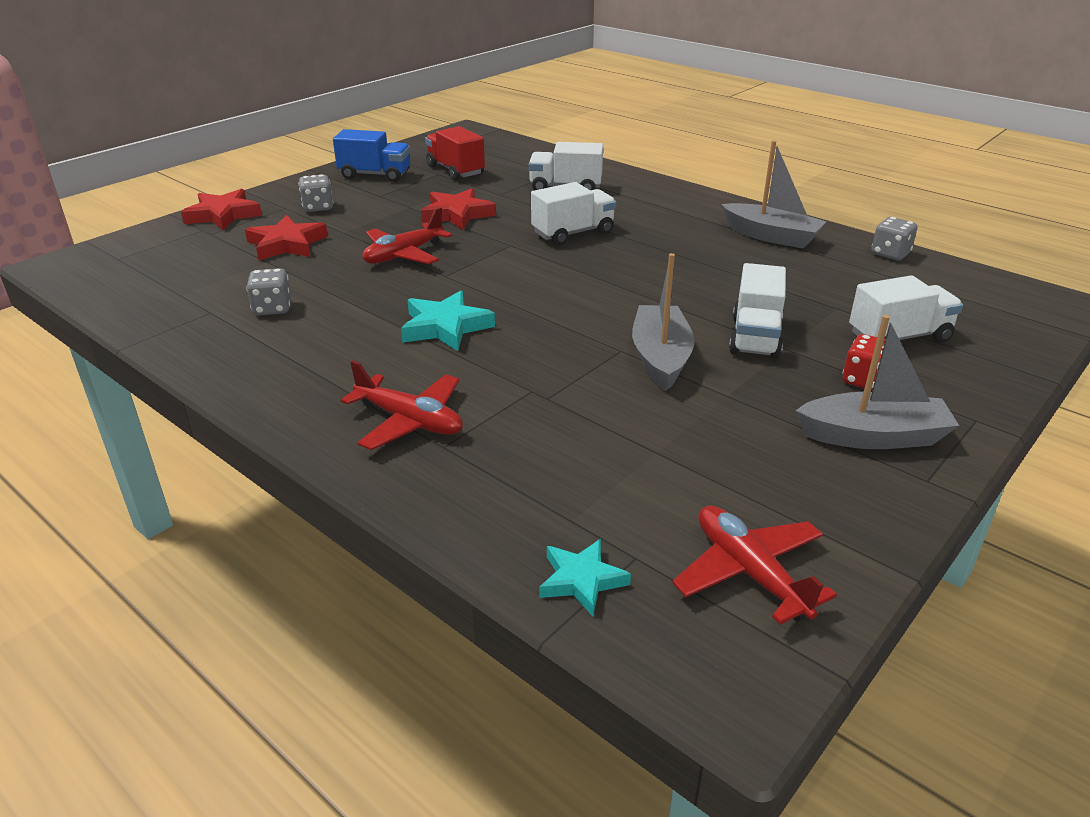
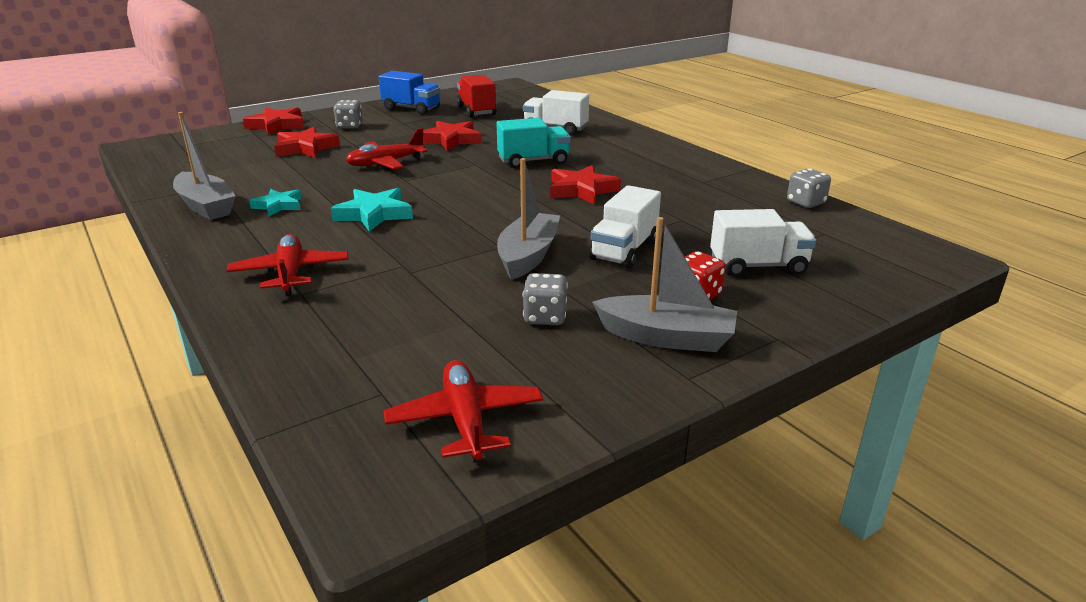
camera: 15 degrees right, 5 degrees down
grey dice [246,268,291,316] -> grey dice moved to [523,273,568,325]
red plane [341,360,463,450] -> red plane turned 150 degrees counterclockwise [227,234,349,296]
white truck [531,182,616,245] -> turquoise truck [497,118,571,168]
turquoise star [539,539,631,616] -> turquoise star moved to [249,189,301,216]
grey boat [722,140,826,249] -> grey boat moved to [173,112,236,220]
none -> red star [550,165,621,205]

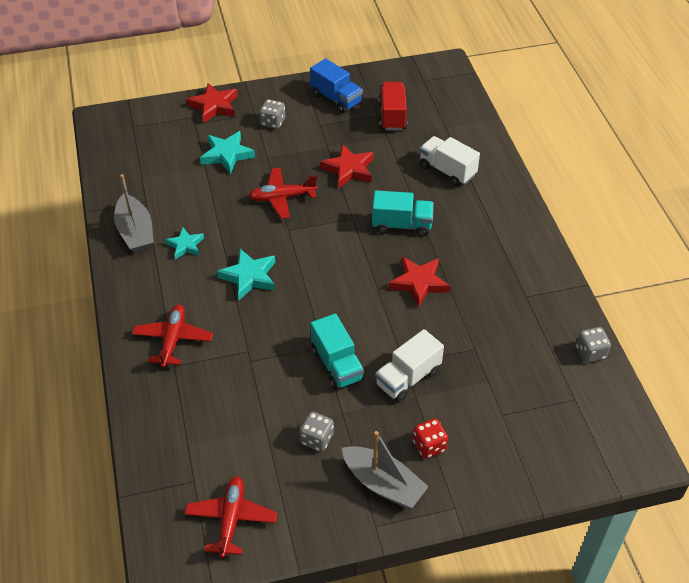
camera: 20 degrees right, 20 degrees up
red star [274,127,340,158] -> turquoise star [200,131,255,174]
grey boat [497,158,560,280] -> turquoise truck [310,314,364,390]
white truck [710,209,816,277] -> none

